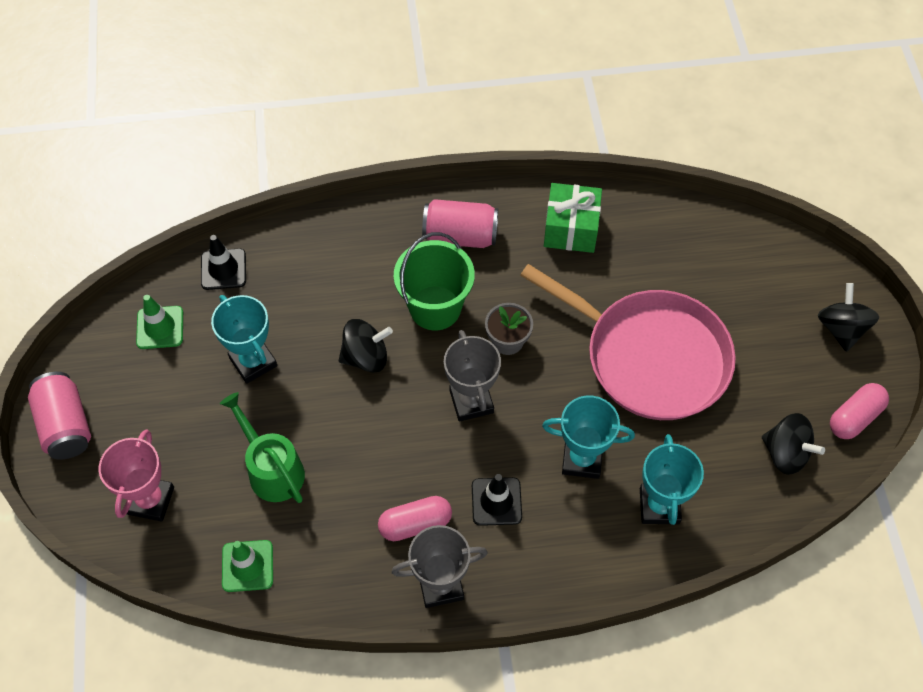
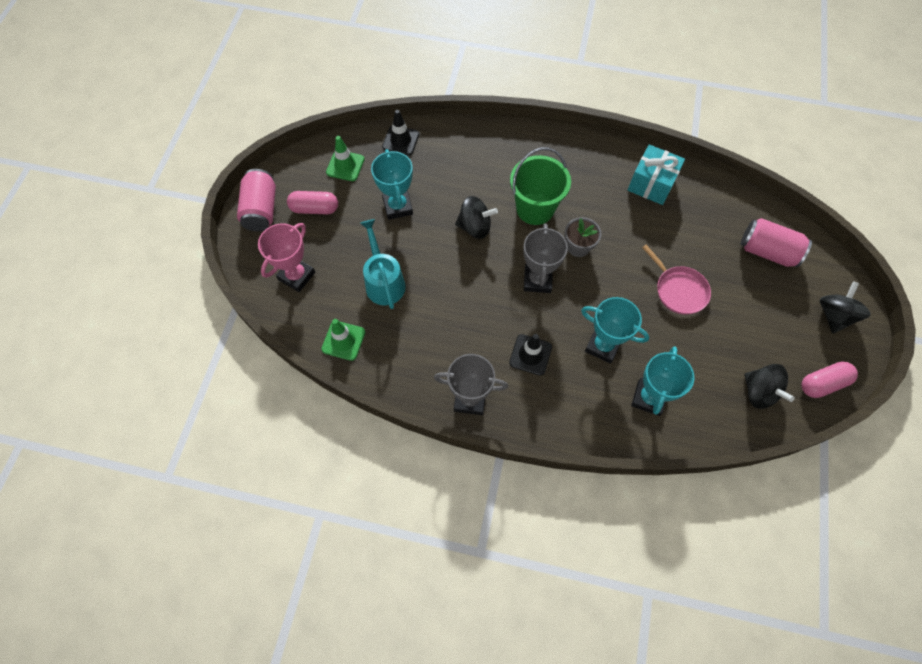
camera: 20 degrees right, 5 degrees up
green watering can [220,392,305,503] -> turquoise watering can [360,219,406,309]
pink capsule [378,496,452,541] -> pink capsule moved to [287,191,338,214]
pink can [422,199,498,248] -> pink can moved to [741,218,812,267]
pink pan [520,264,736,420] -> pink pan [642,245,711,315], size x0.48
green gift [544,183,602,253] -> turquoise gift [628,144,685,205]

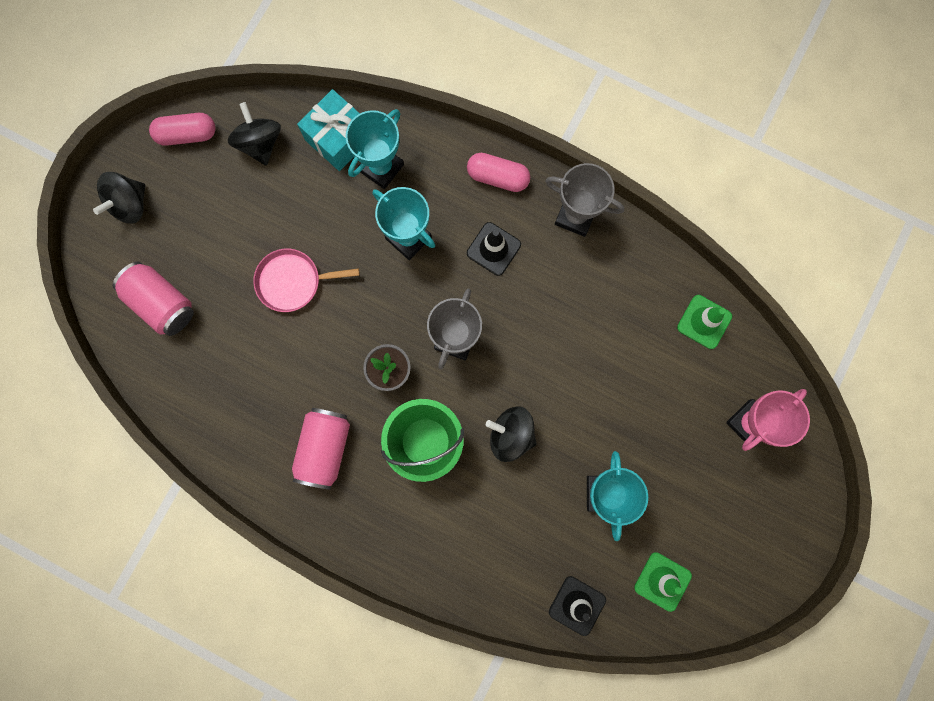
camera: 165 degrees left, 15 degrees up
pink can [237,169,276,231] -> pink can moved to [292,408,350,490]
pink capsule [287,191,338,214] -> pink capsule moved to [467,153,530,192]
turquoise watering can [360,219,406,309] -> none
turquoise gift [628,144,685,205] -> turquoise gift moved to [297,89,360,171]
pink pan [642,245,711,315] -> pink pan turned 75 degrees counterclockwise [253,249,360,312]

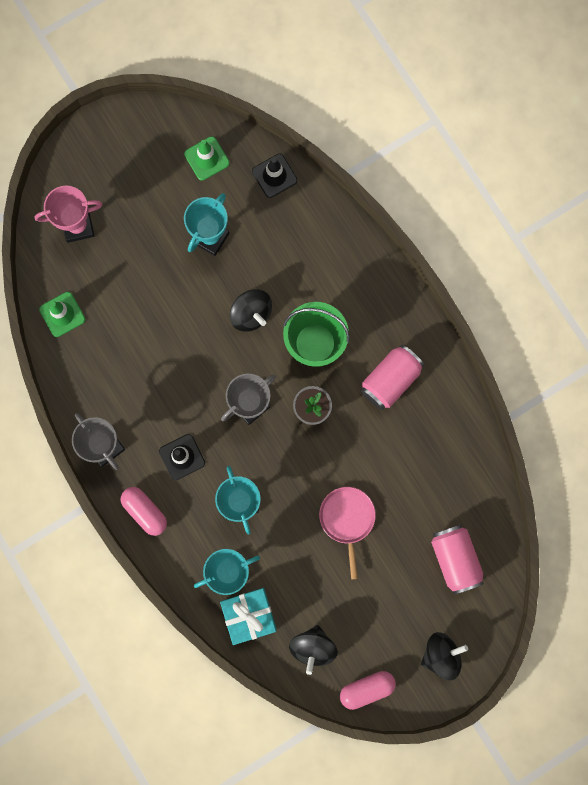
camera: 150 degrees left, 0 degrees up
pink capsule [149,113,216,146] -> pink capsule turned 45 degrees counterclockwise [340,671,396,710]
pink pan [253,249,360,312] -> pink pan turned 120 degrees counterclockwise [319,487,376,579]

